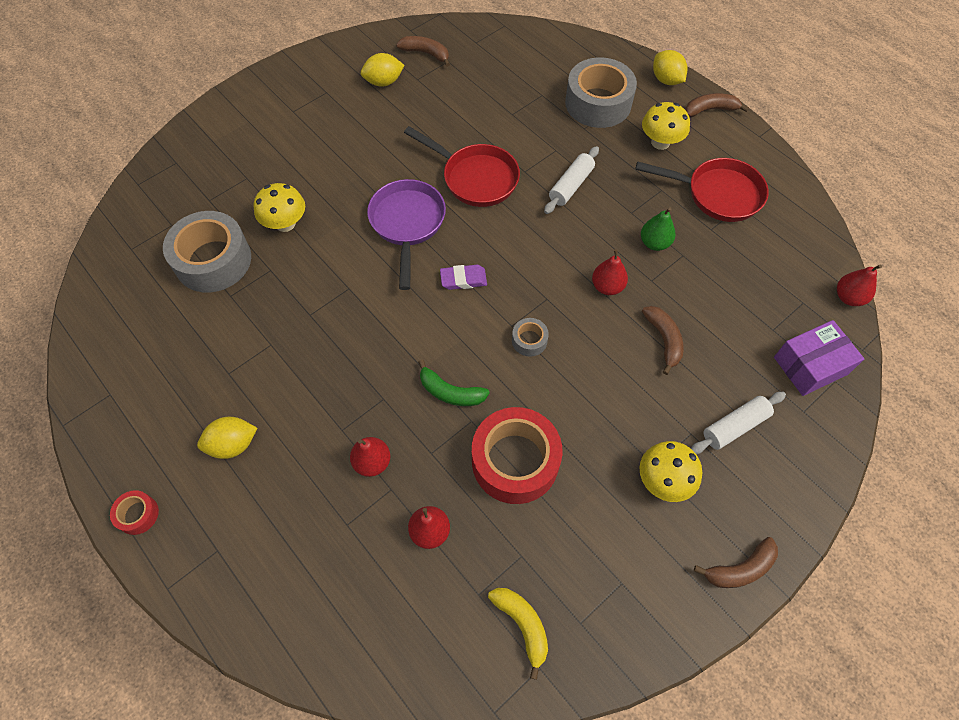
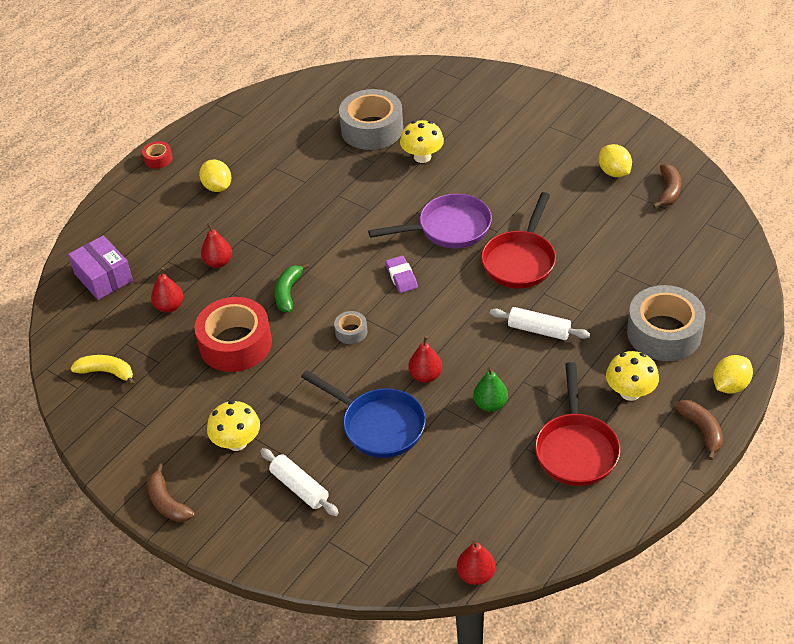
camera: 80 degrees right, 15 degrees down
yellow banana [488,588,548,680] -> yellow banana turned 120 degrees counterclockwise [70,355,135,386]
brown banana [642,306,684,375] -> blue pan [301,370,426,458]
purple box [774,320,864,396] -> purple box moved to [68,236,133,300]

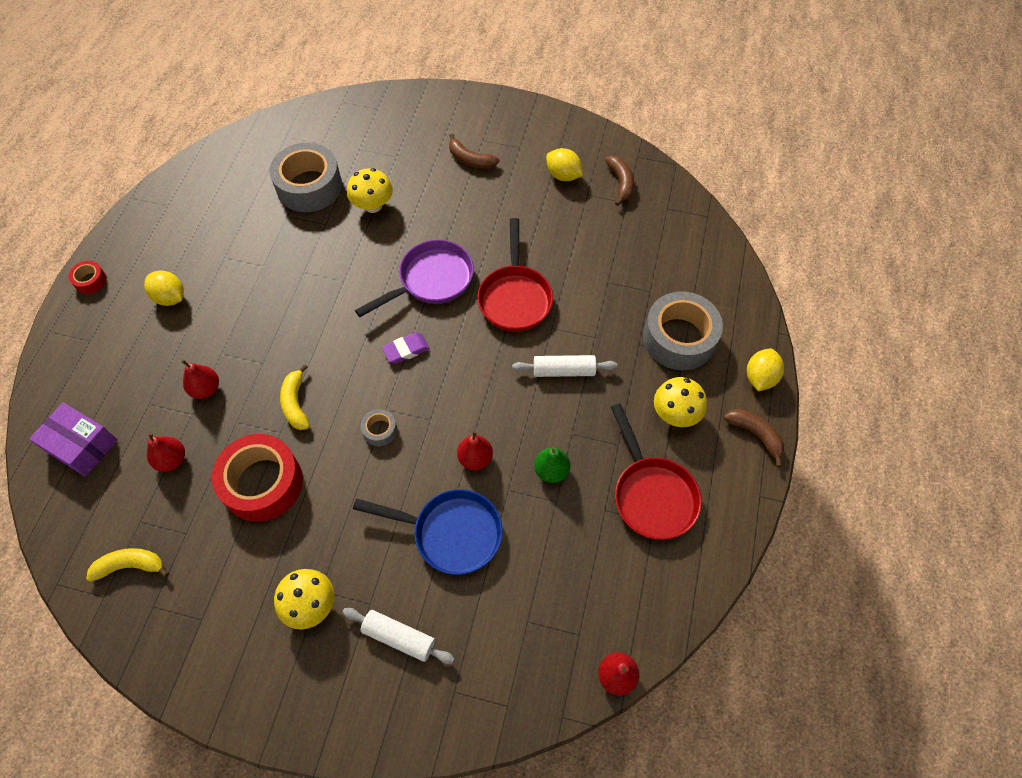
camera: 25 degrees left, 15 degrees up
brown banana [147,463,195,522] -> brown banana moved to [449,133,500,169]
green banana [274,262,310,312] -> yellow banana [280,364,310,430]
purple eraser [385,256,418,293] -> purple eraser turned 75 degrees counterclockwise [382,333,430,364]

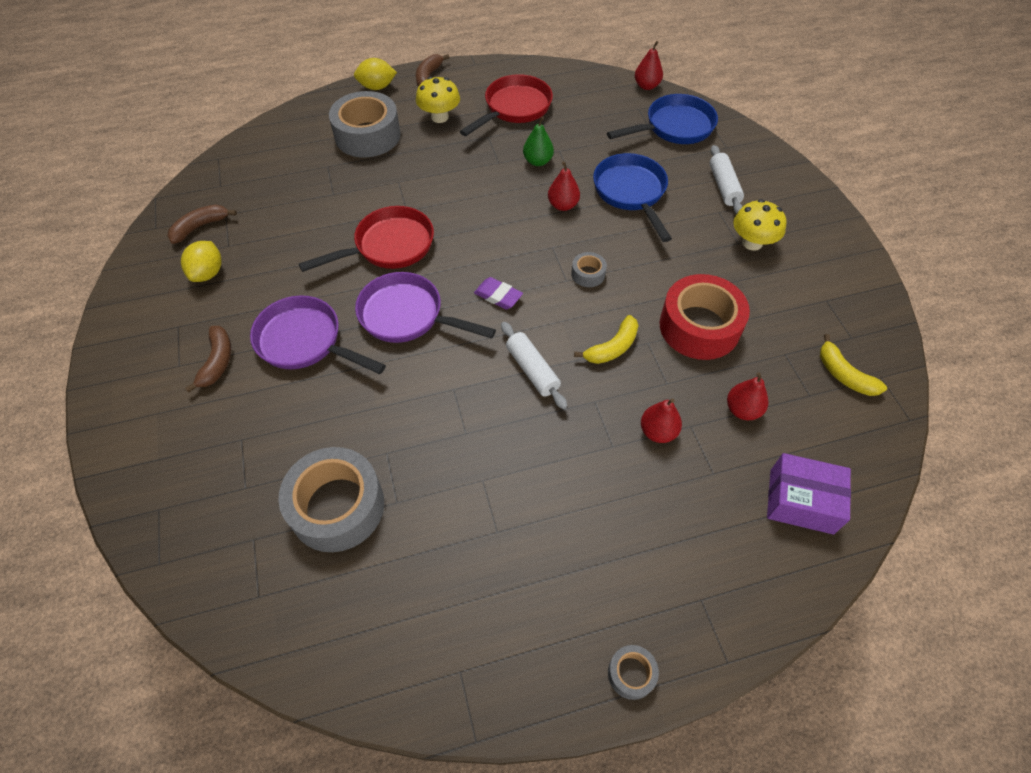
camera: 120 degrees left, 5 degrees down
purple box [29,403,118,477] -> purple box turned 75 degrees counterclockwise [767,453,851,534]
red tape [68,261,107,294] -> grey tape [608,645,659,700]
yellow lemon [144,270,184,306] -> none
yellow mushroom [347,168,393,213] -> none
white rolling pin [512,355,617,377] -> white rolling pin moved to [501,322,567,409]
none -> purple pan [250,295,386,374]
none -> blue pan [607,94,718,144]

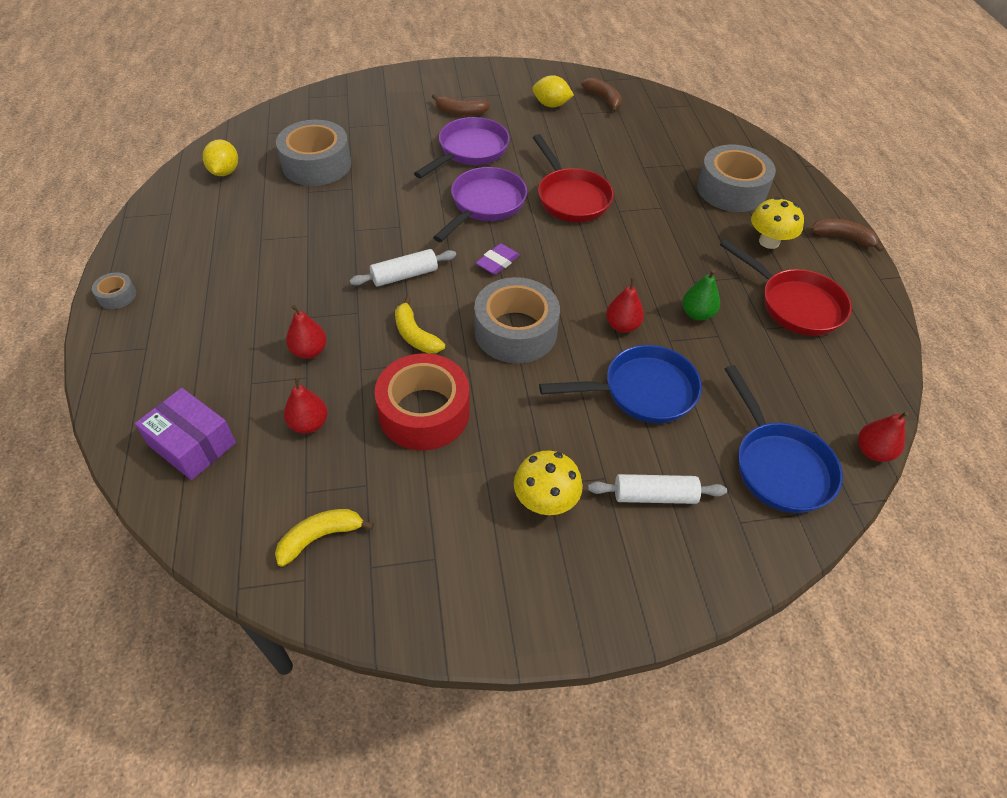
camera: 95 degrees right, 5 degrees down
yellow lemon [354,58,397,90] -> yellow lemon moved to [203,139,238,176]
grey tape [571,252,607,287] -> grey tape [474,277,560,363], size x2.24
purple box [767,453,851,534] -> purple box turned 75 degrees counterclockwise [135,388,236,480]

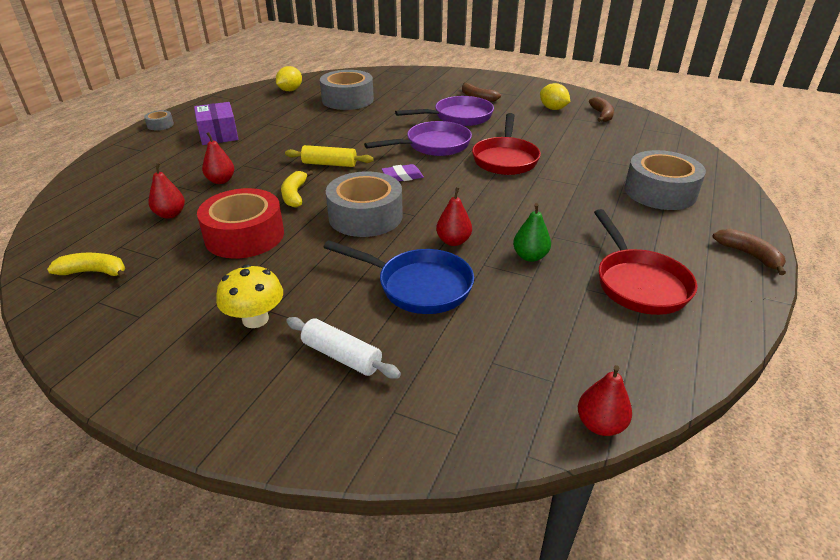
camera: 35 degrees right, 15 degrees down
purple box [135,388,236,480] -> purple box moved to [194,102,238,145]
white rolling pin [350,249,456,287] -> yellow rolling pin [285,145,373,167]
blue pan [725,365,843,513] -> none
yellow mushroom [751,197,804,249] -> none

